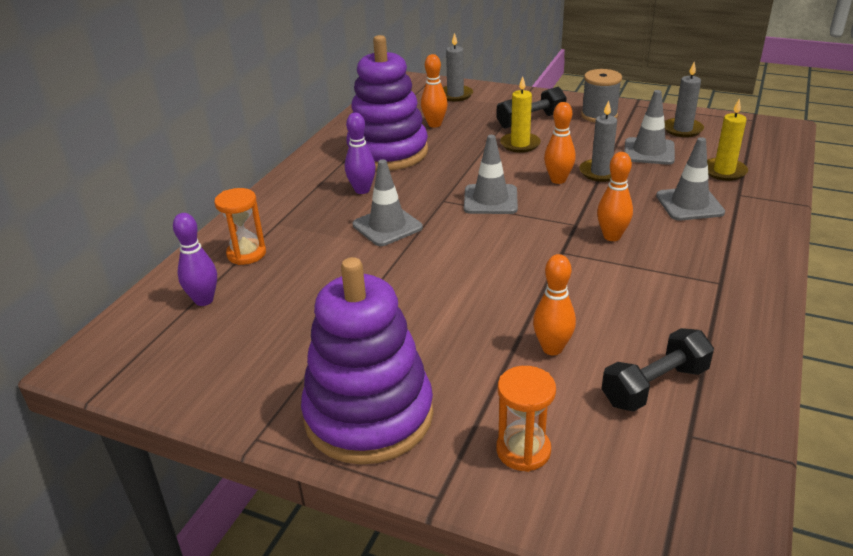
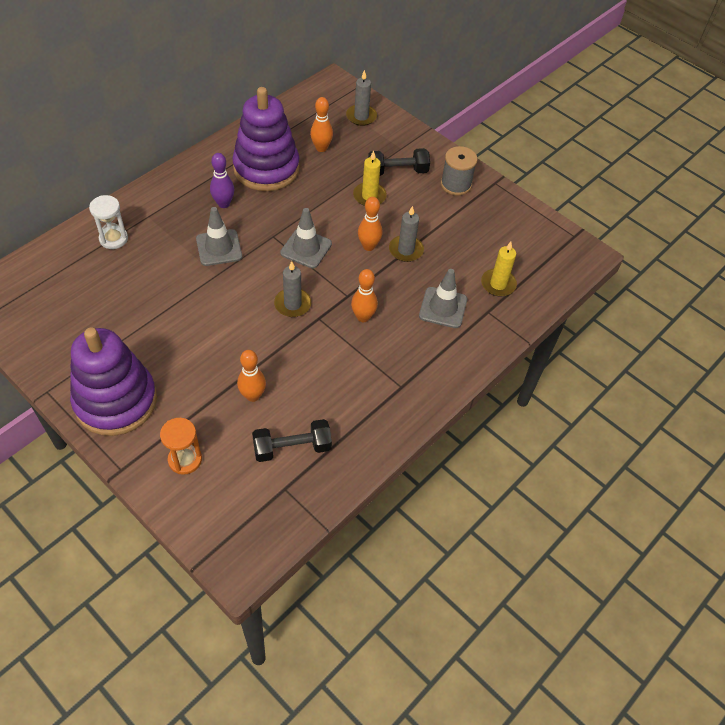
camera: 15 degrees right, 20 degrees up
purple bowling pin [173,213,217,306] -> none
orange hourglass [214,188,266,265] -> white hourglass [89,195,128,249]
grey traffic cone [624,90,675,165] -> none
grey candle [665,62,704,137] -> grey candle moved to [274,261,311,317]

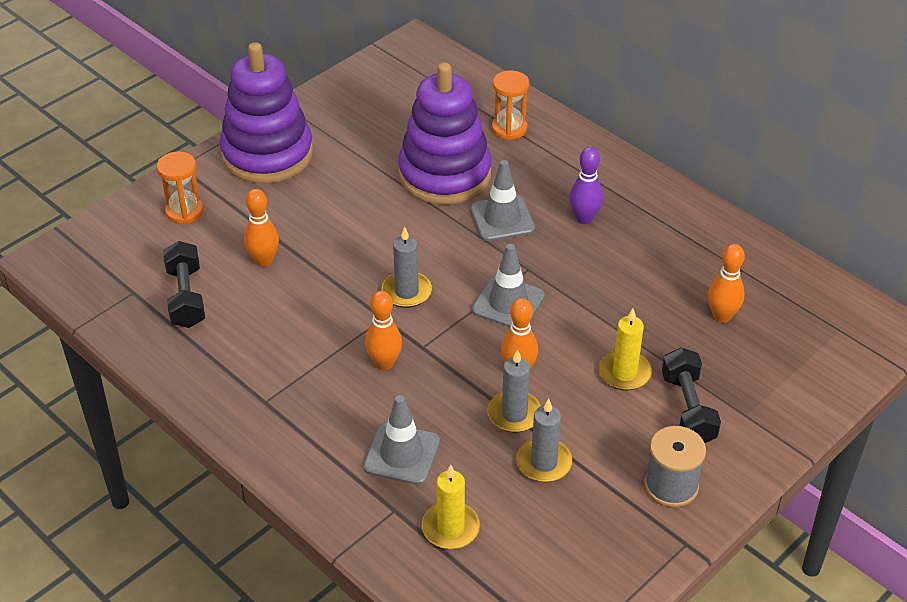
camera: 95 degrees right, 10 degrees down
white hourglass [89,195,128,249] -> orange hourglass [492,70,529,140]
purple stacking toy [232,87,300,191] -> purple stacking toy moved to [398,62,492,205]
grey candle [346,70,377,126] -> grey candle moved to [516,398,572,482]

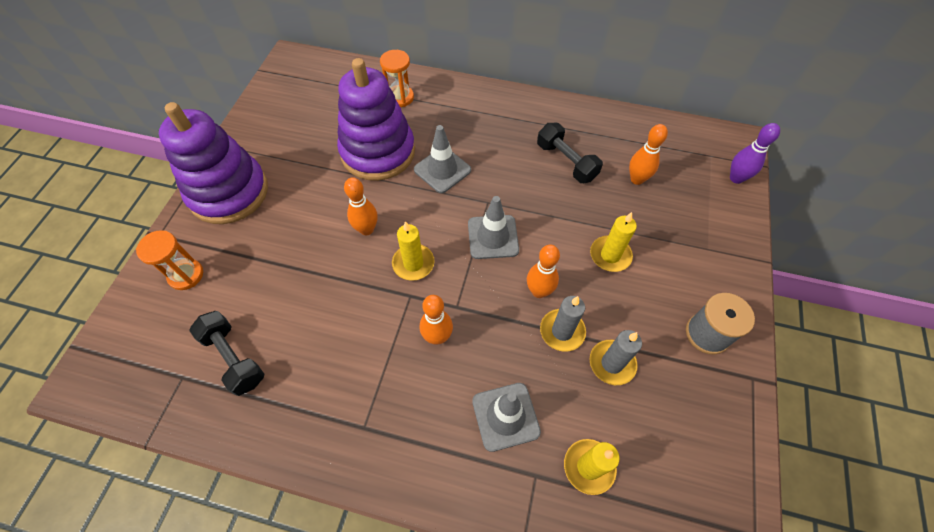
camera: 30 degrees left, 15 degrees up
orange bowling pin [244,189,279,267] -> orange bowling pin moved to [344,177,378,235]
grey candle [382,227,432,308] -> yellow candle [392,221,435,281]
purple bowling pin [569,147,603,224] -> purple bowling pin moved to [730,123,780,184]
black dumbbell [662,348,721,443] -> black dumbbell moved to [537,123,603,183]

